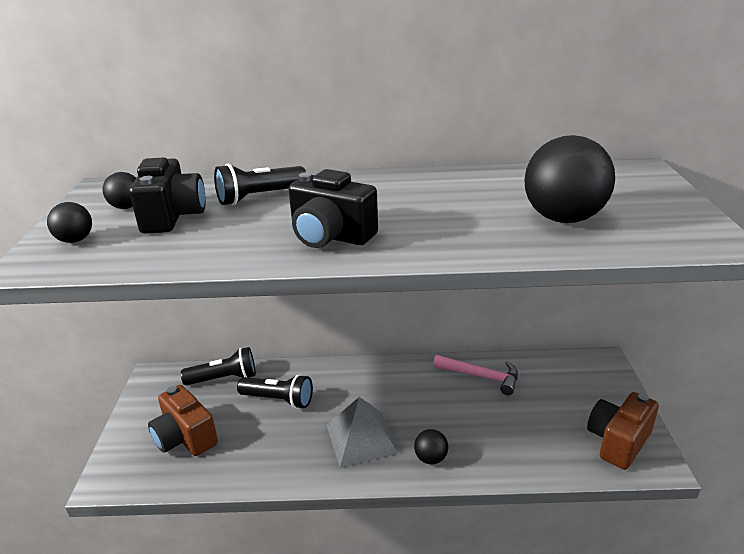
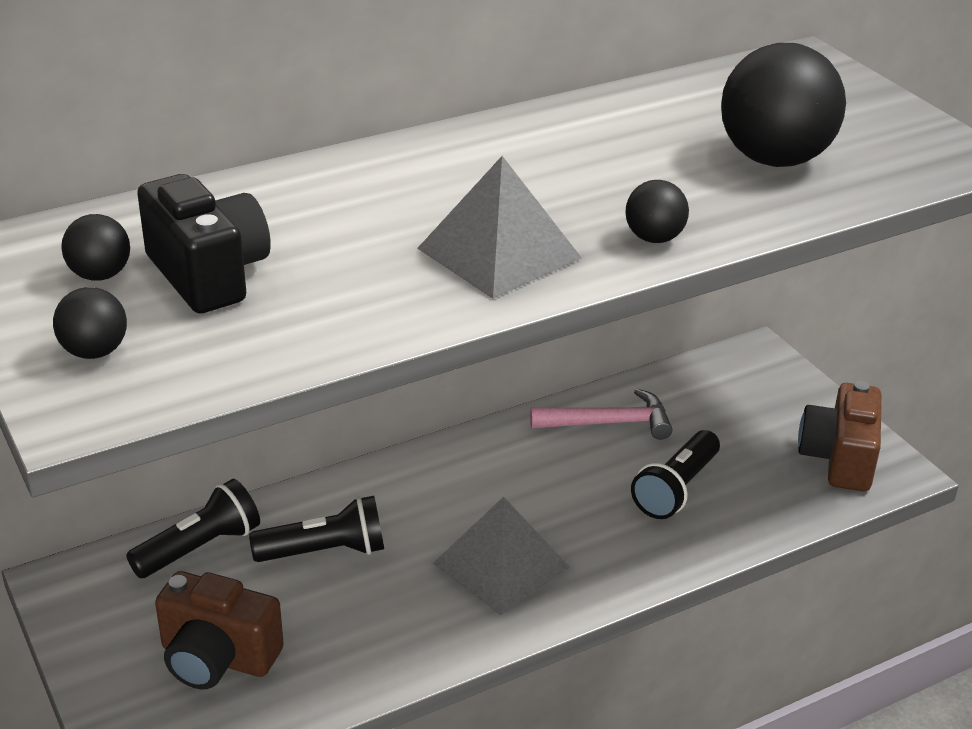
camera: 30 degrees left, 5 degrees up
black flashlight [214,164,306,205] -> black flashlight moved to [631,430,720,519]
black camera [289,169,378,248] -> grey pyramid [417,156,582,299]
black ball [414,429,448,464] -> black ball moved to [625,180,689,243]

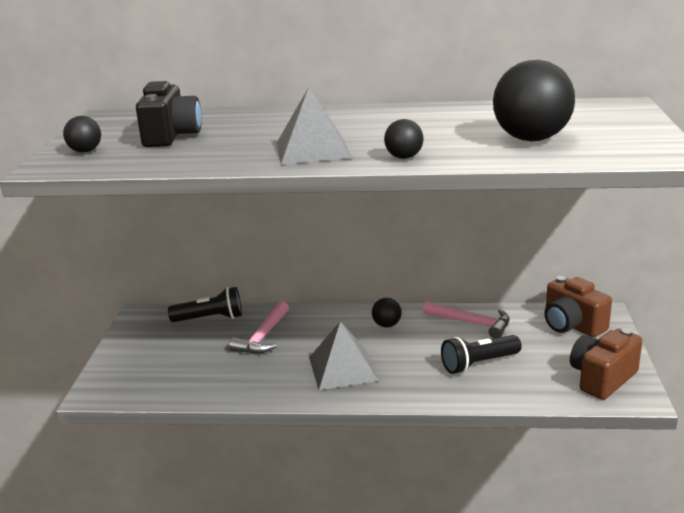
camera: 35 degrees right, 10 degrees down
black ball [61,214,130,281] -> black ball moved to [372,298,402,327]
brown camera [155,571,284,689] -> brown camera moved to [544,276,612,337]
black flashlight [249,496,384,562] -> pink hammer [229,301,289,354]

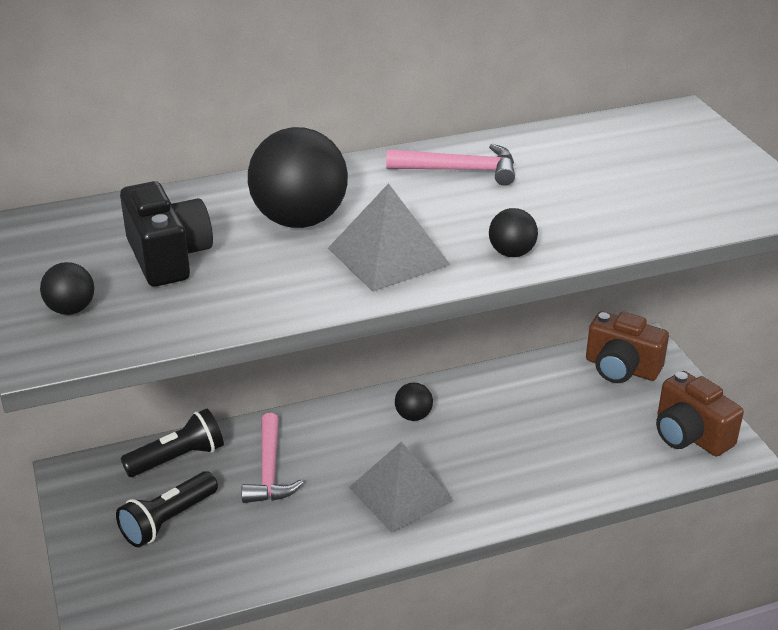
camera: 25 degrees left, 10 degrees up
pink hammer [423,301,509,338] -> pink hammer moved to [386,144,515,186]
black flashlight [441,335,522,374] -> black flashlight moved to [116,471,218,547]
black ball [493,60,575,141] -> black ball moved to [248,127,348,228]
brown camera [570,328,642,400] -> brown camera turned 60 degrees counterclockwise [656,371,744,456]

